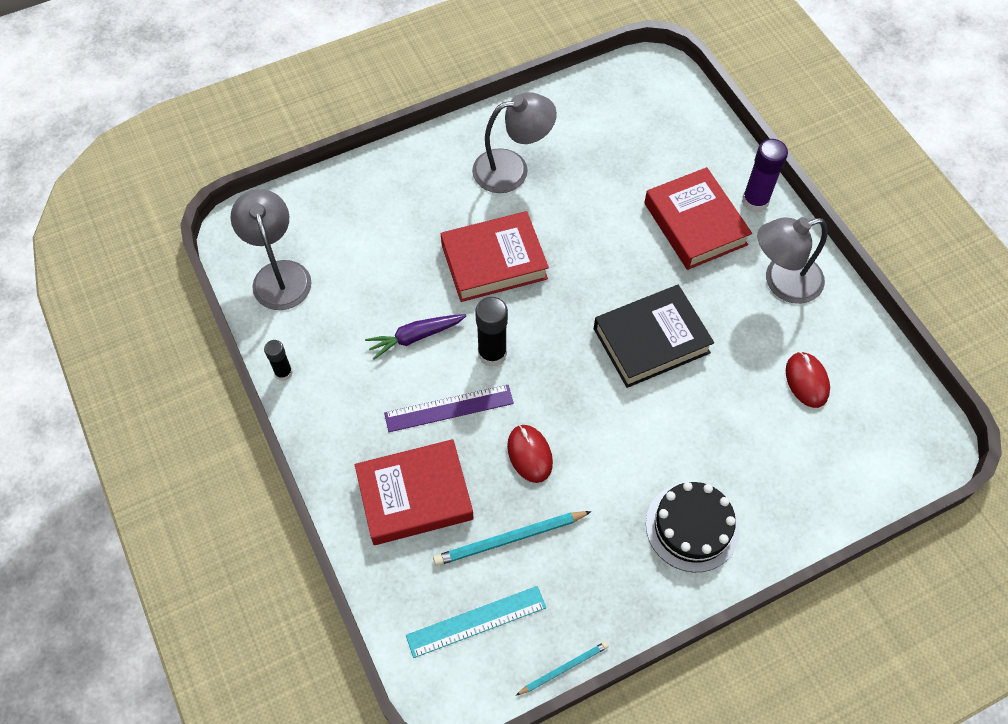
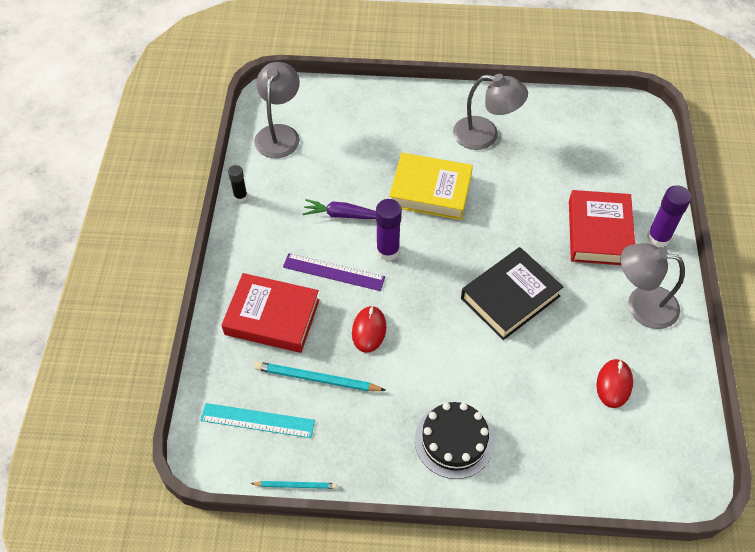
camera: 30 degrees right, 5 degrees down
red book [441,211,549,302] -> yellow book [389,153,473,220]
black glue stick [475,297,508,367] -> purple glue stick [376,199,402,261]
black book [594,285,714,388] -> black book turned 45 degrees counterclockwise [461,247,563,340]

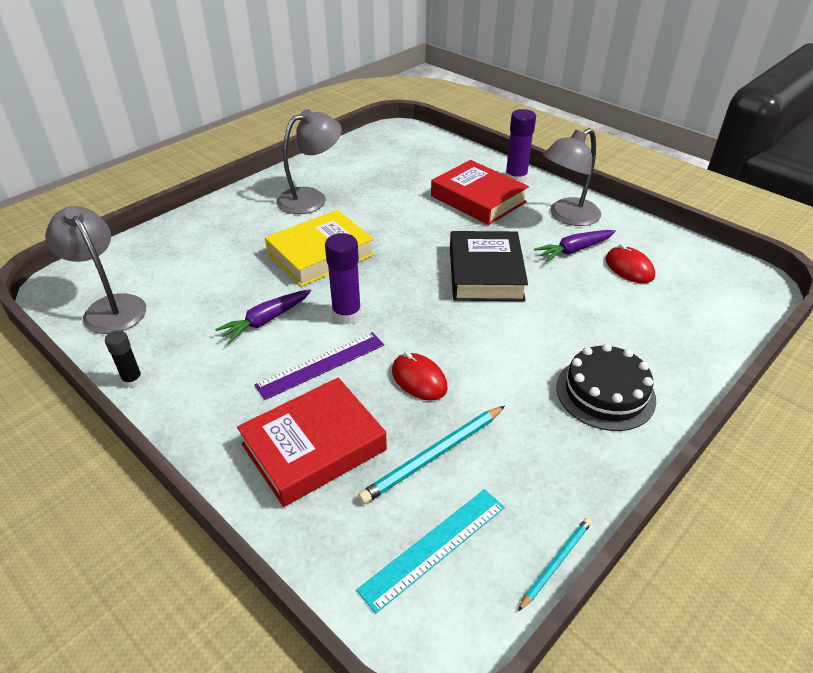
camera: 50 degrees left, 15 degrees down
none -> purple carrot [534,230,616,262]

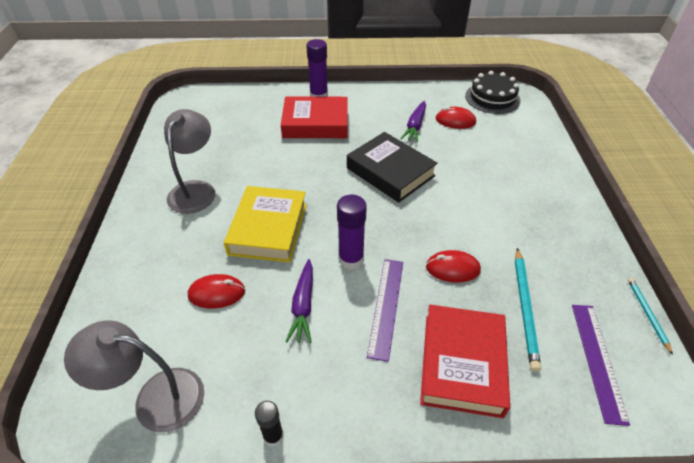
camera: 45 degrees left, 5 degrees up
turquoise ruler [356,489,505,614] -> purple ruler [572,305,630,426]
grey lamp [543,128,601,226] -> none
black cake [556,344,656,431] -> black cake moved to [465,71,521,114]
none -> red mouse [188,274,245,309]

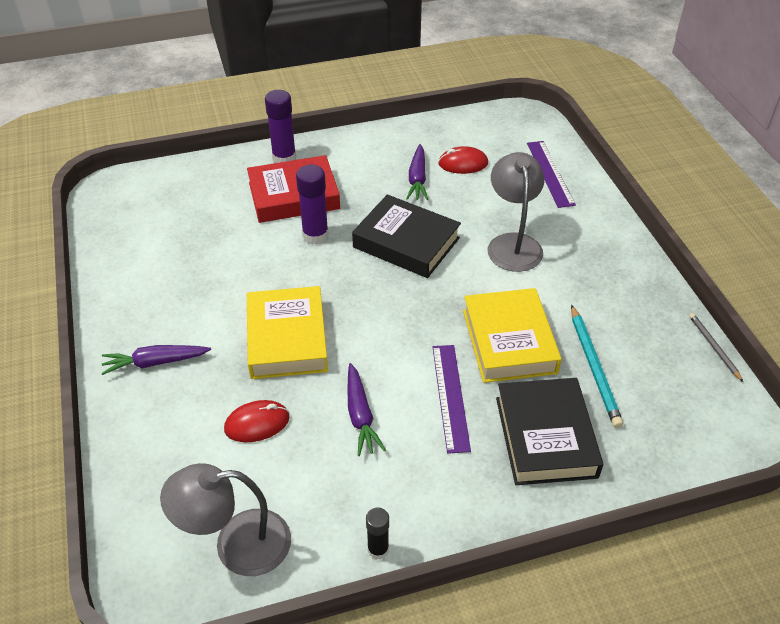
camera: 15 degrees left, 0 degrees up
grey lamp [164,109,215,214] -> grey lamp moved to [488,152,544,272]
purple glue stick [337,195,367,270] -> purple glue stick moved to [296,165,329,244]
red book [420,305,510,418] -> black book [496,378,603,485]
red mouse [426,250,481,283] -> yellow book [463,288,562,383]
black cake [465,71,521,114] -> none
purple ruler [572,305,630,426] -> purple ruler moved to [527,141,576,208]
turquoise pencil [628,278,673,355] -> grey pencil [689,313,743,382]
none -> purple carrot [101,345,211,375]

